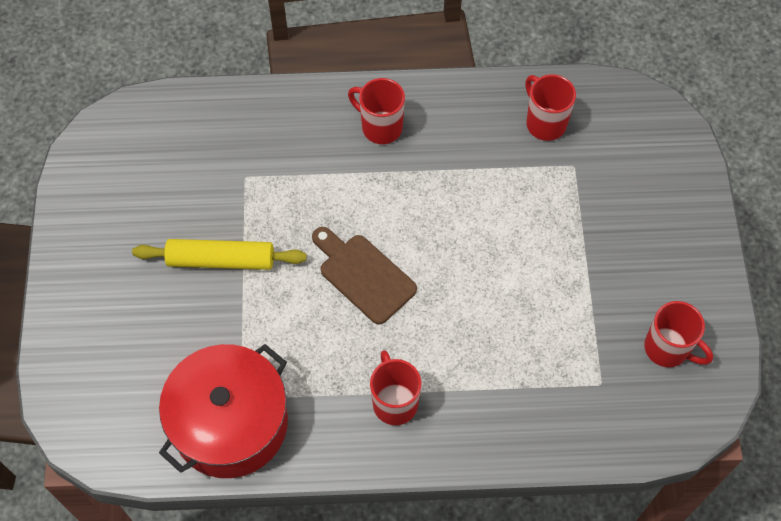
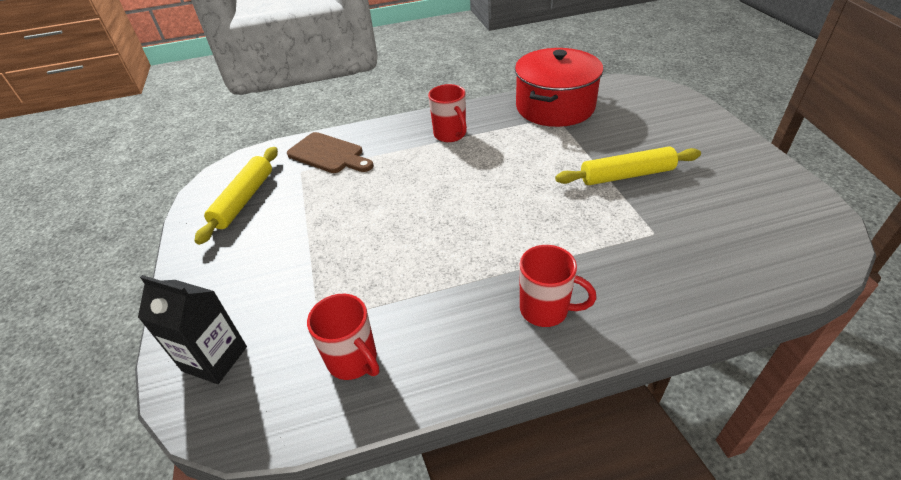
camera: 170 degrees right, 20 degrees down
brown cutting board [312,227,417,324] -> brown cutting board moved to [287,132,373,173]
red mug [645,301,713,367] -> yellow rolling pin [194,147,278,245]
none -> black carton [138,275,247,384]

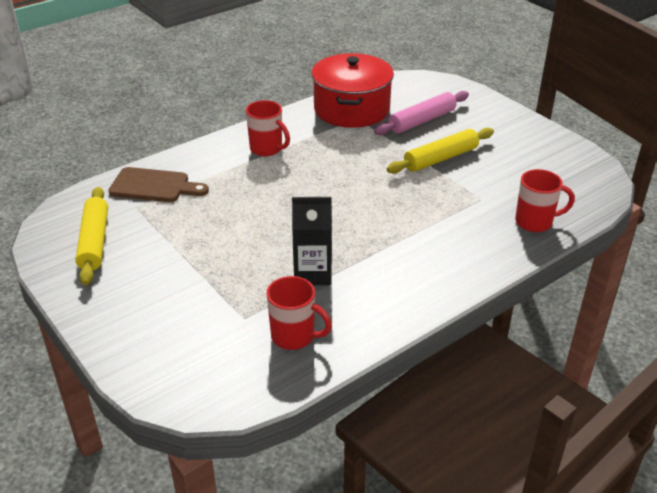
camera: 25 degrees left, 5 degrees down
black carton [138,275,247,384] -> black carton moved to [292,197,332,285]
red mug [520,245,596,327] -> red mug moved to [515,169,575,232]
none -> pink rolling pin [374,91,469,135]

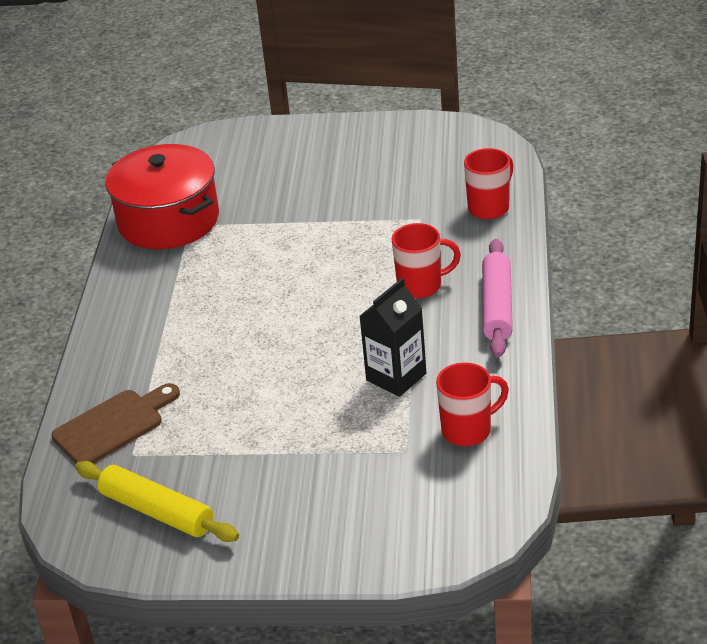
camera: 45 degrees left, 0 degrees up
red mug [246,100,290,156] -> red mug moved to [391,223,461,298]
pink rolling pin [374,91,469,135] -> pink rolling pin moved to [482,239,513,358]
yellow rolling pin [387,128,494,174] -> none

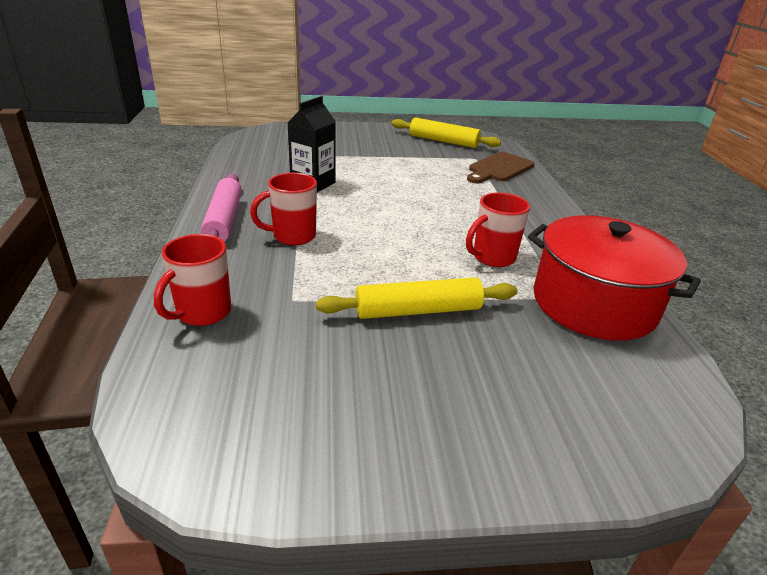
camera: 165 degrees right, 5 degrees down
red mug [436,362,509,446] -> red mug moved to [466,192,530,267]
none -> yellow rolling pin [316,277,517,319]

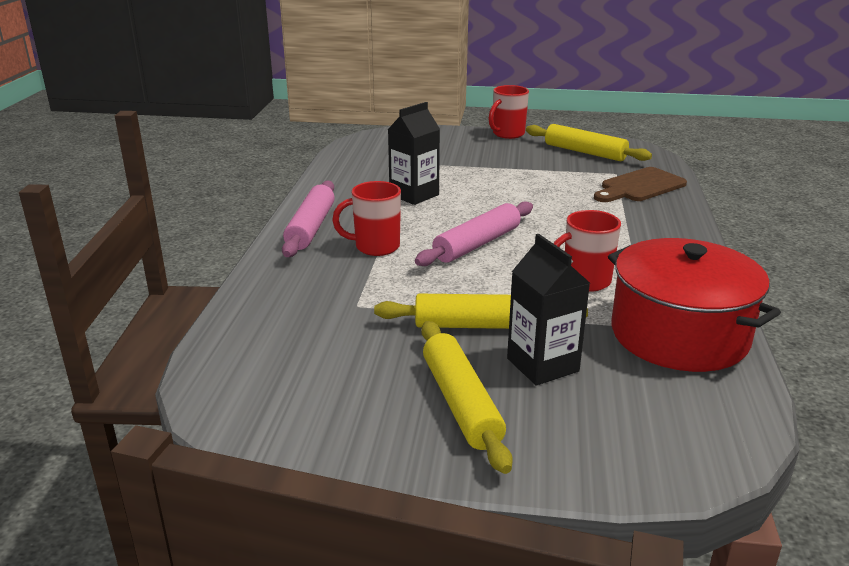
camera: 15 degrees right, 5 degrees down
red mug [154,234,231,326] -> red mug moved to [489,85,529,139]
none -> pink rolling pin [415,201,533,266]
none -> yellow rolling pin [421,321,513,474]
none -> black carton [507,234,590,385]

